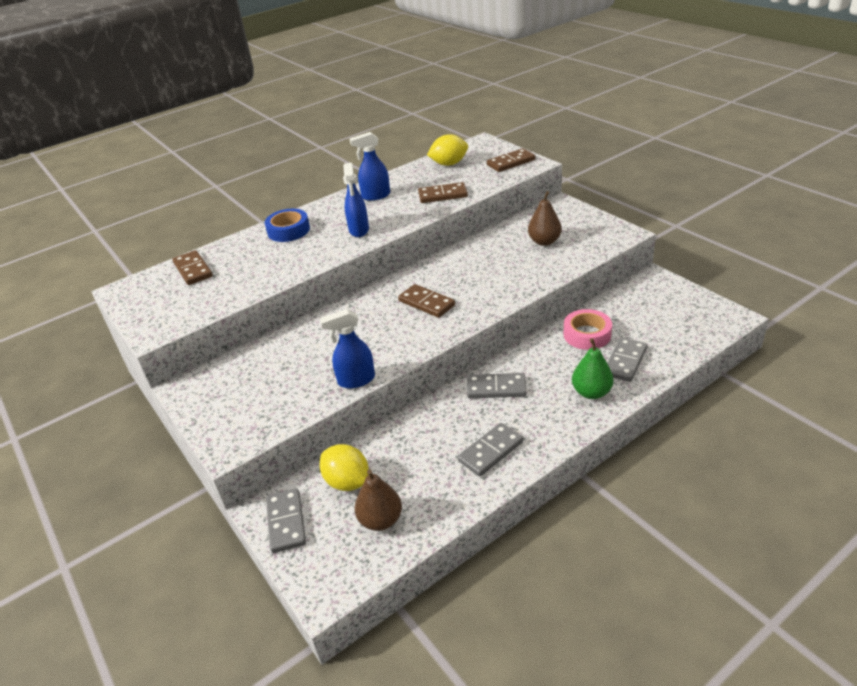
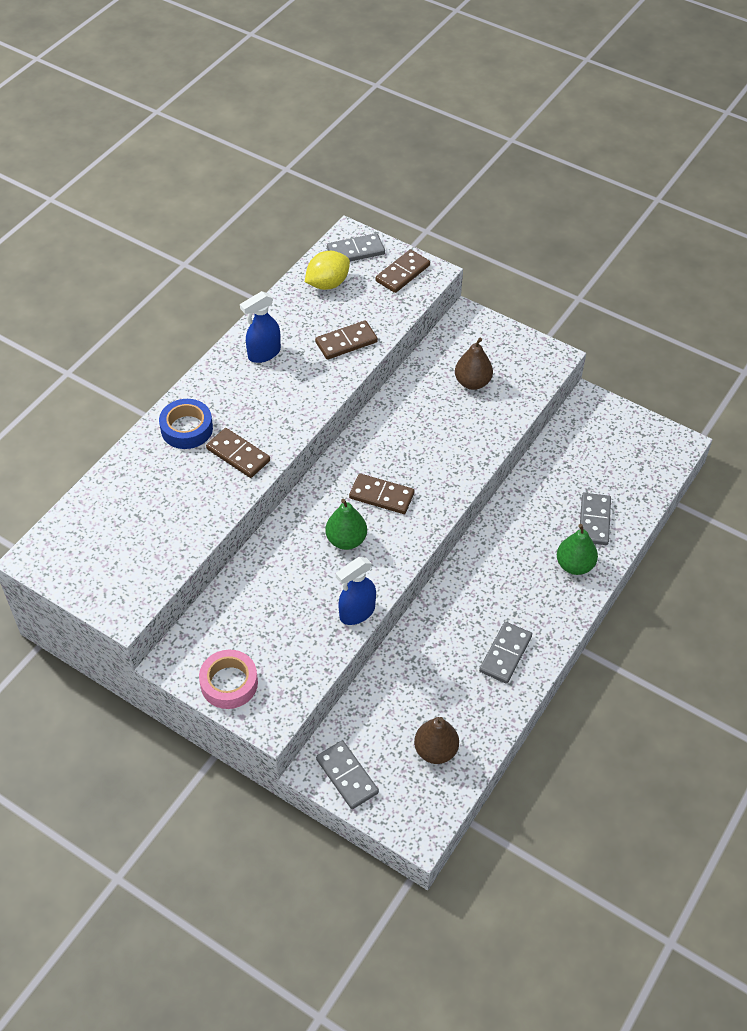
camera: 25 degrees left, 15 degrees up
brown domino [173,250,213,285] -> brown domino moved to [206,428,270,478]
yellow lemon [320,444,369,491] -> none
blue spray bottle [343,163,369,237] -> none
grey domino [467,373,526,398] -> grey domino moved to [327,233,385,261]
pink tape [563,309,612,350] -> pink tape moved to [199,650,258,709]
none -> green pear [325,499,367,550]

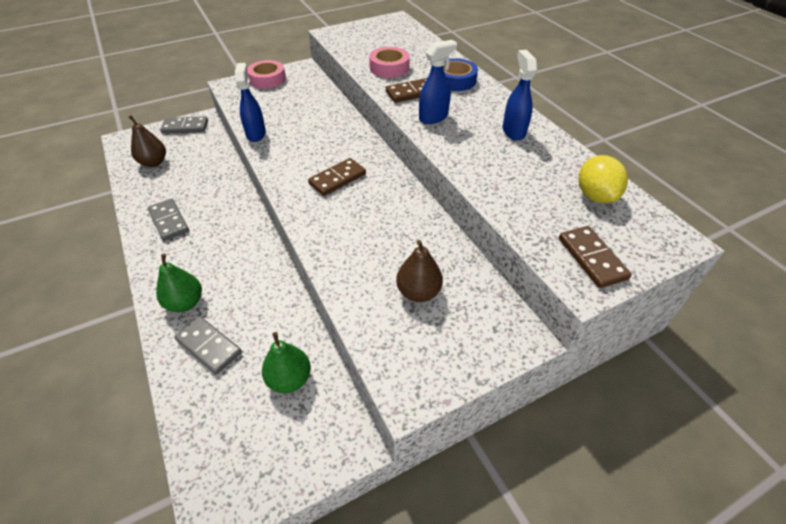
camera: 120 degrees right, 5 degrees down
brown domino [315,320,378,360] -> none
green pear [325,499,367,550] -> green pear moved to [262,332,311,393]
grey domino [327,233,385,261] -> none
none -> pink tape [369,47,410,78]
none -> blue spray bottle [419,40,457,124]

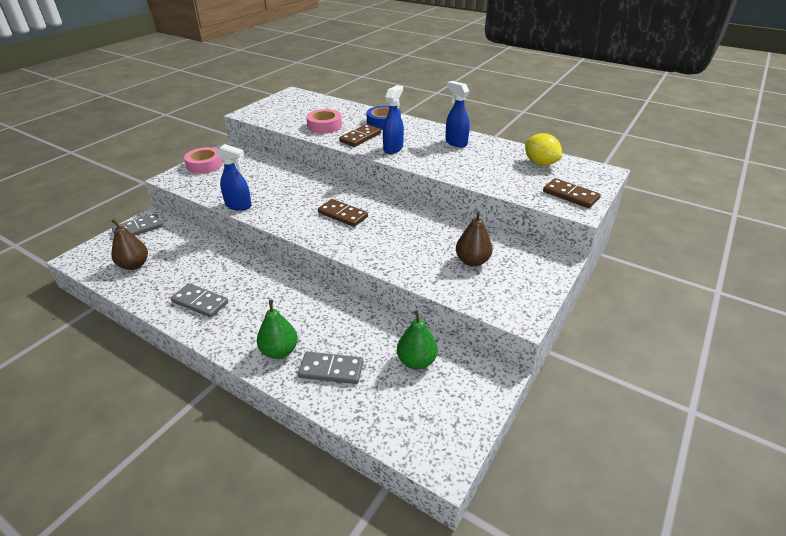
camera: 30 degrees left, 10 degrees down
blue spray bottle [235,63,266,142] -> blue spray bottle turned 150 degrees clockwise [217,144,252,211]
brown domino [308,158,366,196] -> brown domino turned 75 degrees counterclockwise [318,199,368,227]

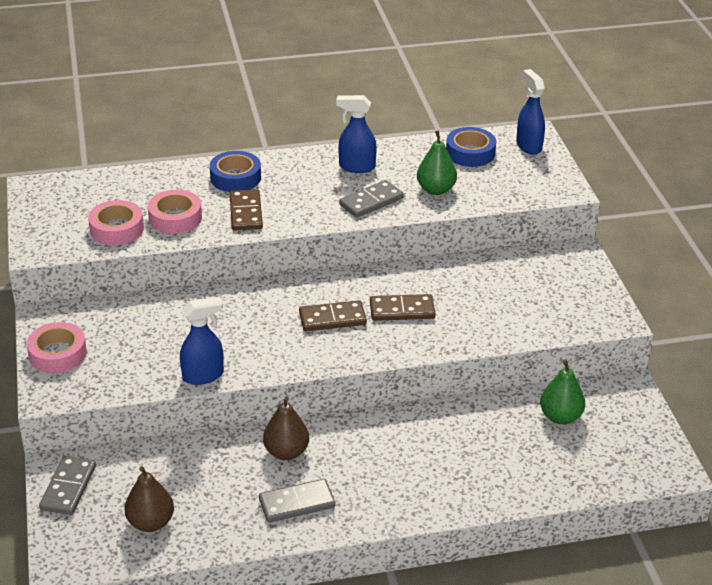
camera: 45 degrees left, 0 degrees up
green pear [257,300,298,359] -> green pear moved to [417,131,457,195]
grey domino [298,352,363,384] -> grey domino moved to [339,180,404,218]
blue spray bottle [383,85,404,154] -> blue spray bottle moved to [516,69,545,155]
brown pear [456,211,493,267] -> brown pear moved to [263,396,309,460]
yellow lemon [525,133,562,166] -> blue tape [446,127,496,167]
brown domino [543,178,601,208] -> brown domino moved to [370,294,435,321]
none -> pink tape [88,200,144,245]

